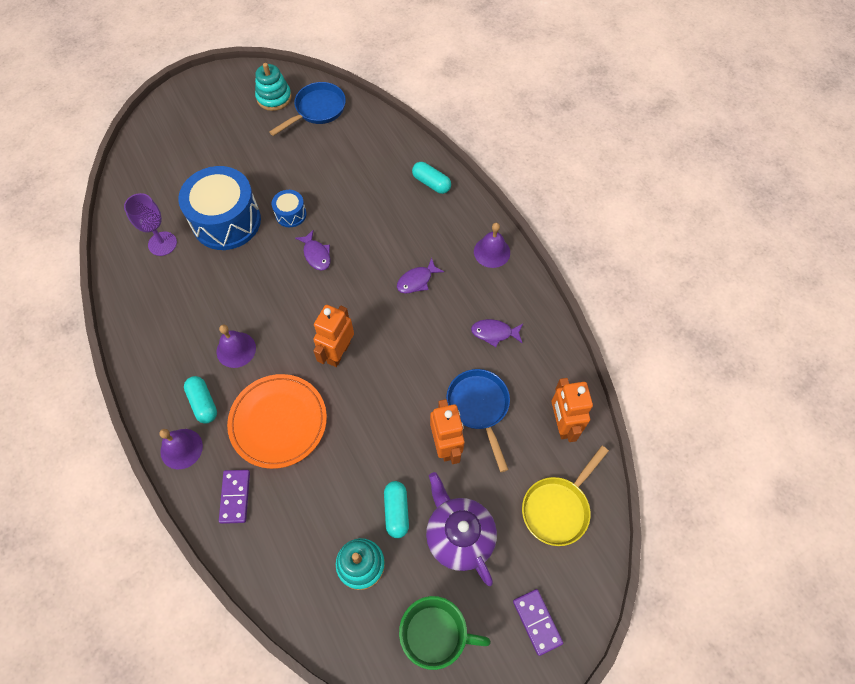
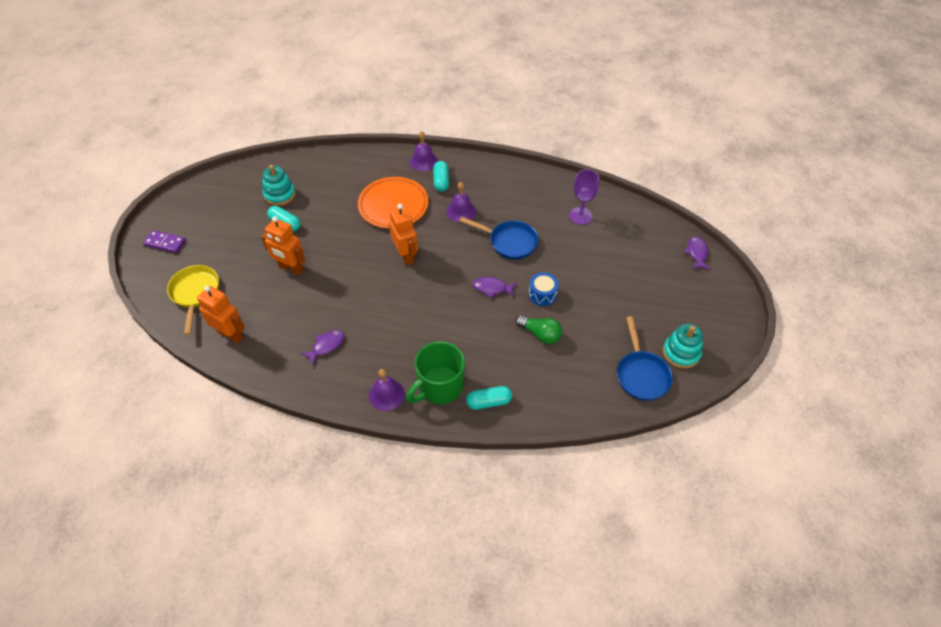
camera: 130 degrees right, 10 degrees down
blue drum [178,166,261,250] -> none
turquoise capsule [184,376,217,424] -> turquoise capsule turned 75 degrees clockwise [433,161,449,192]
purple domino [219,470,250,524] -> none
purple fish [397,258,444,293] -> purple fish moved to [684,236,710,269]
green mug [399,596,491,670] -> green mug moved to [406,341,465,404]
purple teapot [426,472,497,586] -> none
blue pan [446,369,510,472] -> blue pan moved to [459,217,539,260]
none -> green light bulb [516,315,562,344]

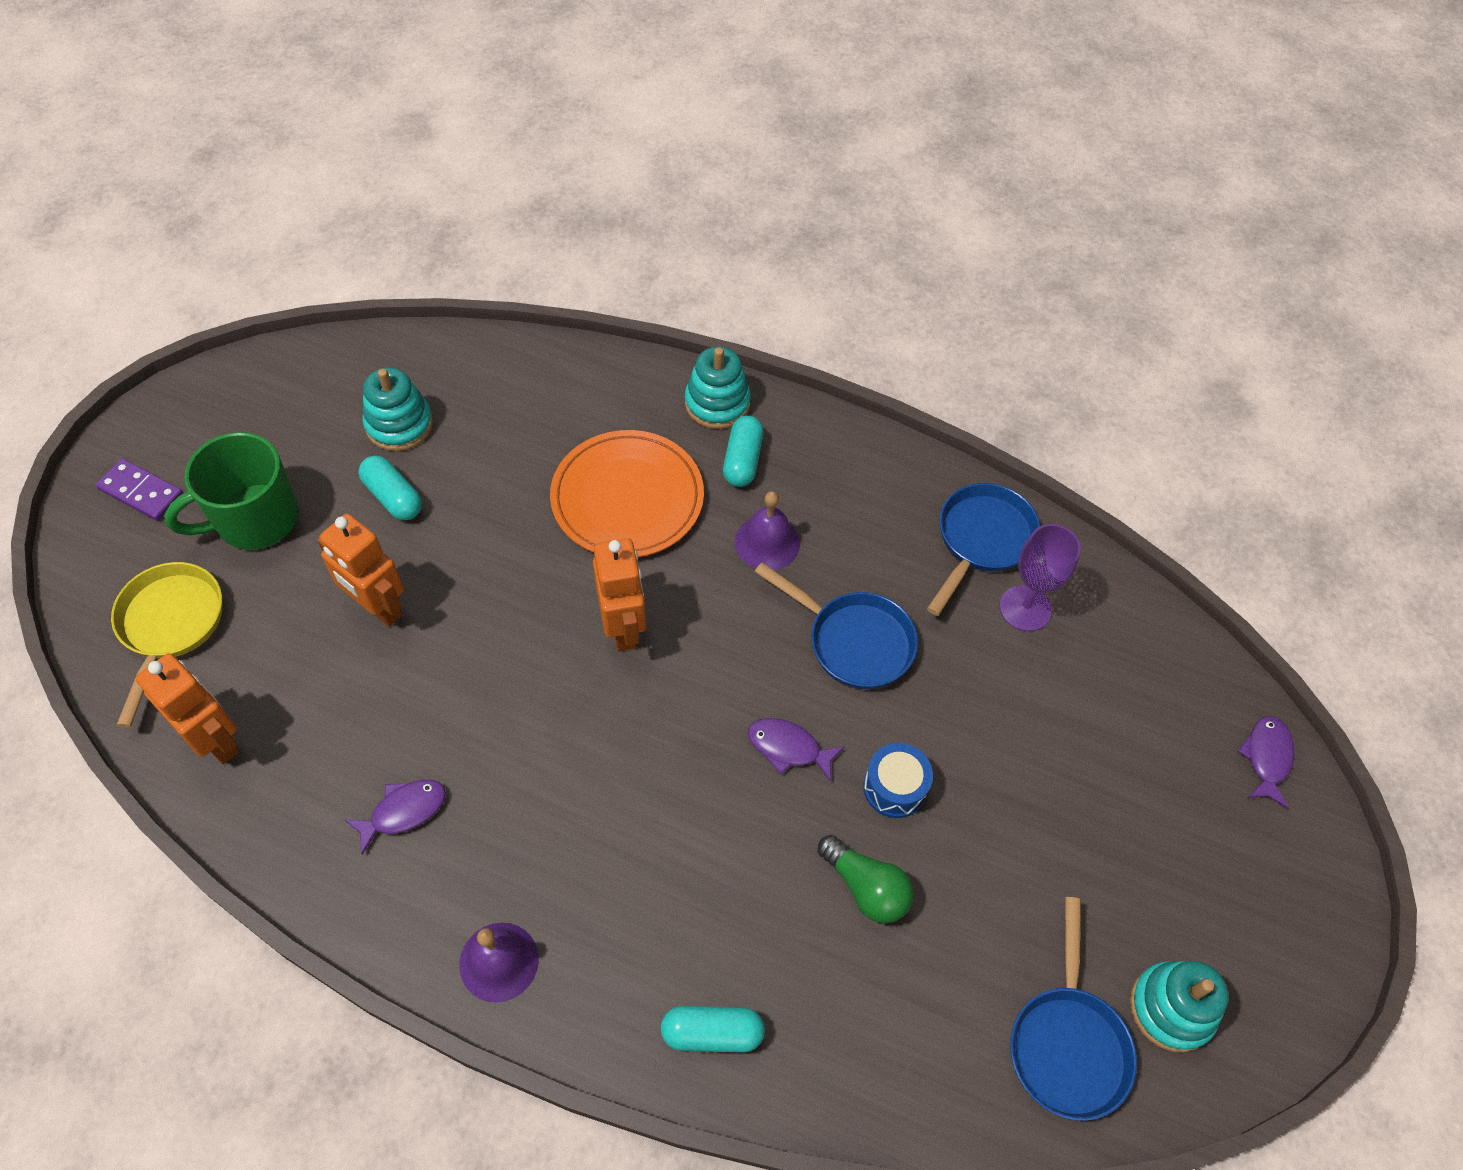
camera: 10 degrees right, 5 degrees up
green mug [406,341,465,404] -> green mug moved to [164,432,298,550]
purple bell [410,131,438,171] -> turquoise stacking toy [685,347,751,429]
none -> blue pan [927,483,1040,616]

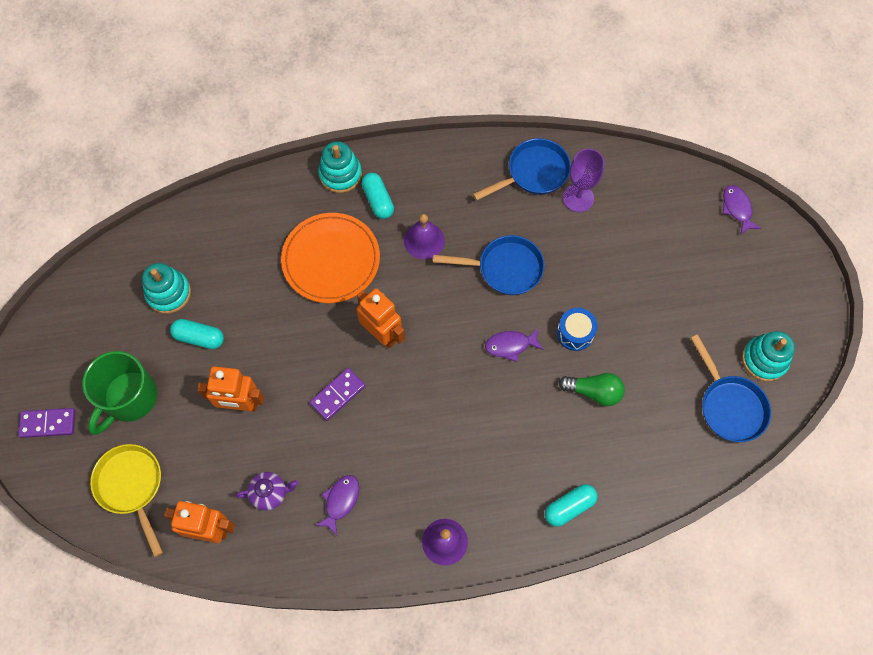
camera: 30 degrees left, 10 degrees up
blue pan [927,483,1040,616] -> blue pan turned 60 degrees clockwise [473,138,571,201]
none -> purple teapot [235,472,299,511]
none -> purple domino [310,368,365,421]

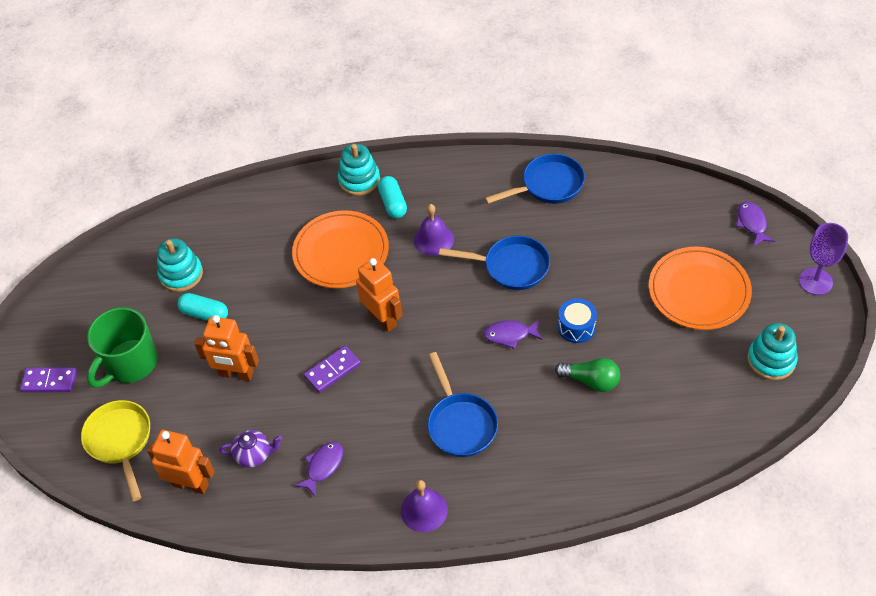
camera: 10 degrees right, 15 degrees down
turquoise capsule [545,484,598,527] -> none
purple goblet [563,149,604,212] -> purple goblet moved to [799,223,848,295]
blue pan [691,335,771,442] -> blue pan moved to [428,352,498,457]
none -> orange plate [649,247,752,330]

